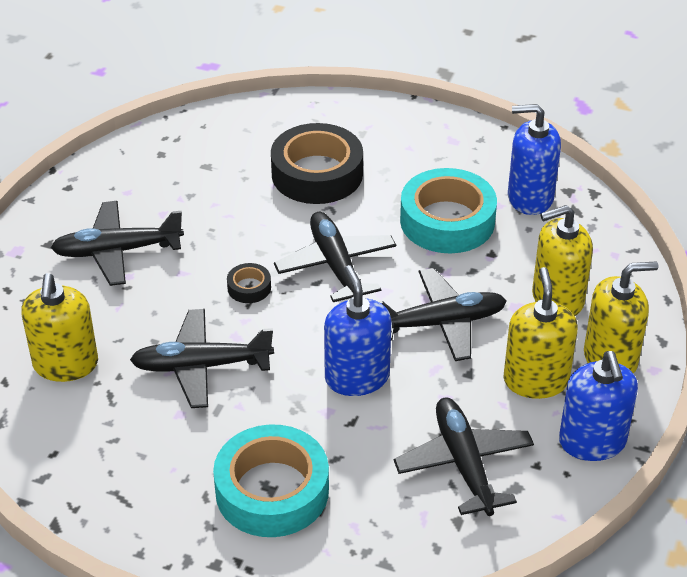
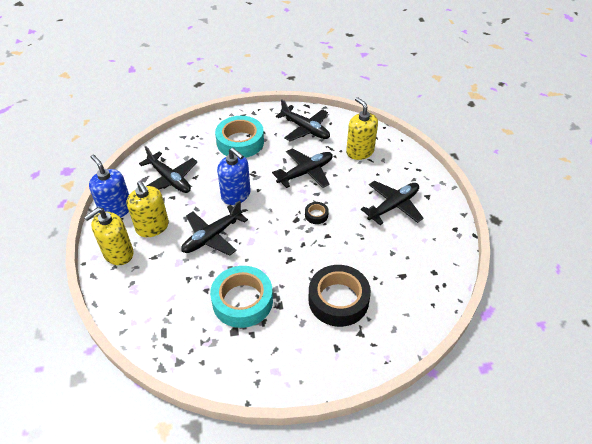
camera: 150 degrees right, 5 degrees up
black plane [274,212,396,302] -> black plane moved to [276,100,330,141]
blue soap dispenser [508,104,561,215] -> none
yellow soap dispenser [532,205,593,316] -> none

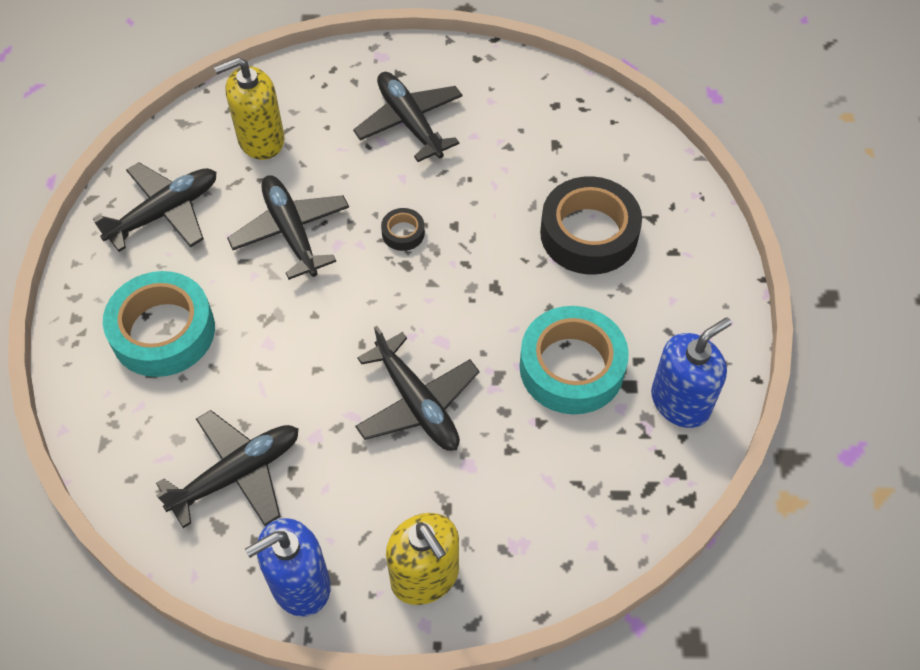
camera: 80 degrees left, 10 degrees up
yellow soap dispenser [127,181,169,237] -> none
blue soap dispenser [217,148,251,205] -> blue soap dispenser moved to [651,317,732,428]

